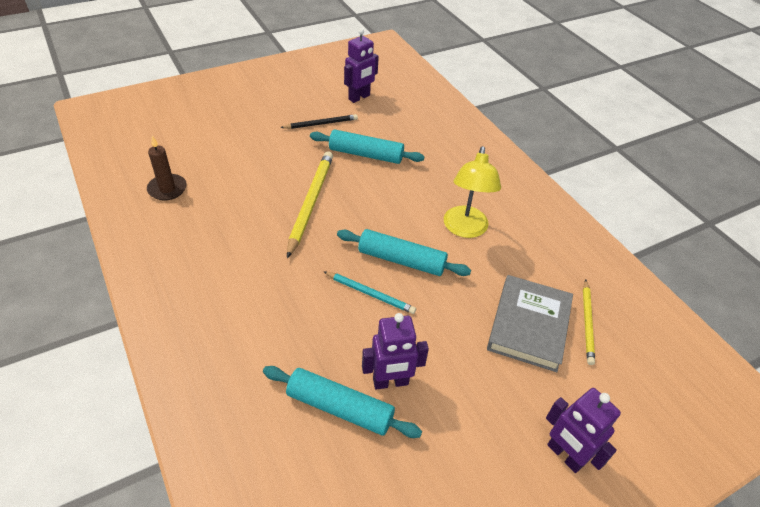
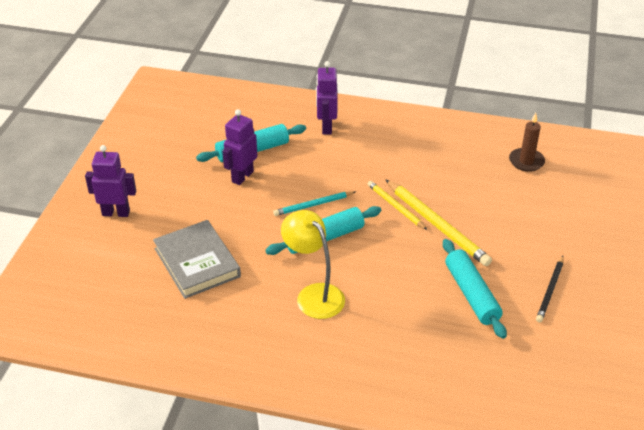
camera: 135 degrees right, 5 degrees down
turquoise rolling pin [310,129,425,164] -> turquoise rolling pin turned 75 degrees counterclockwise [443,239,507,339]
purple robot [344,28,379,103] -> purple robot moved to [316,61,338,135]
yellow pencil [583,280,595,365] -> yellow pencil moved to [368,181,427,230]

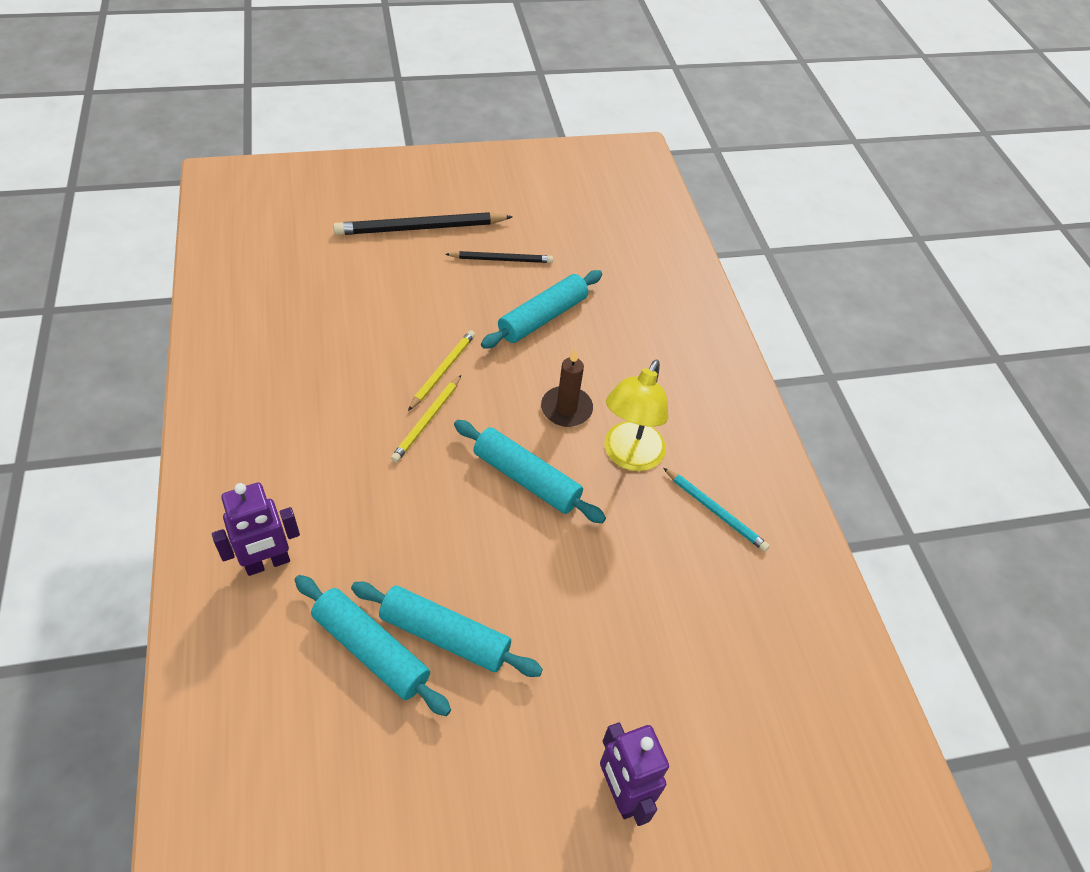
camera: 120 degrees left, 10 degrees up
grey book [153,220,241,299] -> none
purple robot [222,109,258,185] -> turquoise rolling pin [351,582,543,677]
turquoise pencil [273,191,355,216] -> turquoise pencil moved to [663,468,770,552]
yellow pencil [386,180,492,266] -> yellow pencil [408,330,475,411], size x0.59
brown candle [509,113,545,172] -> brown candle moved to [541,348,593,427]
none -> black pencil [333,212,513,235]

